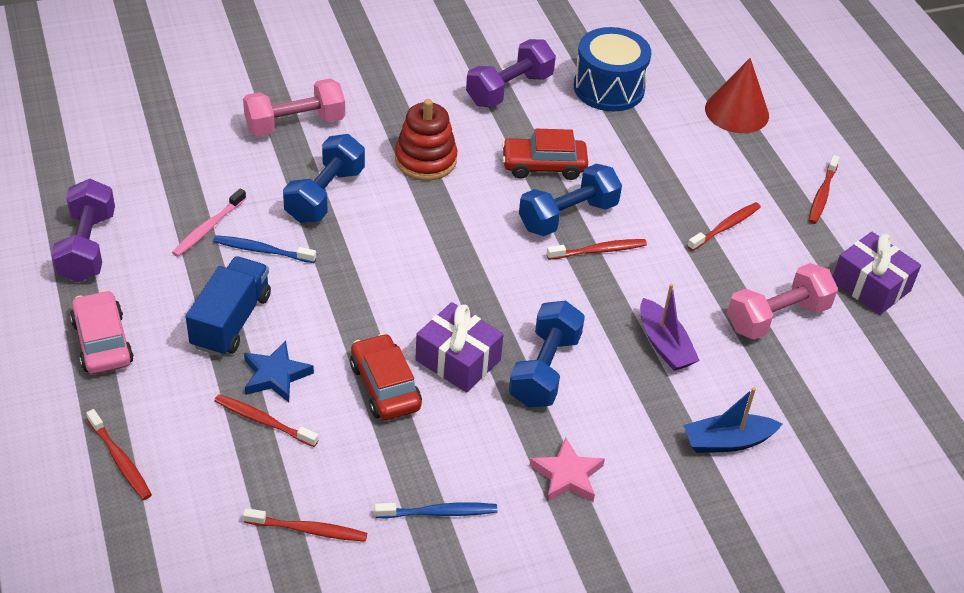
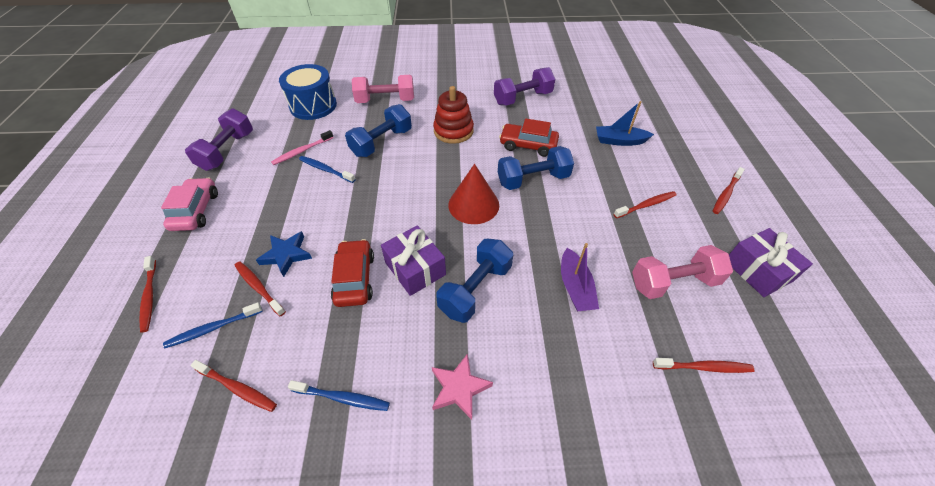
camera: 20 degrees right, 5 degrees up
blue truck [186,256,271,356] -> none
red toothbrush [547,239,647,260] -> red toothbrush moved to [653,358,755,373]
blue drum [574,27,651,111] -> blue drum moved to [279,64,337,120]
blue boat [684,387,782,453] -> blue boat moved to [596,101,654,146]
red cone [705,58,769,133] -> red cone moved to [448,164,499,224]
none -> blue toothbrush [163,302,263,348]

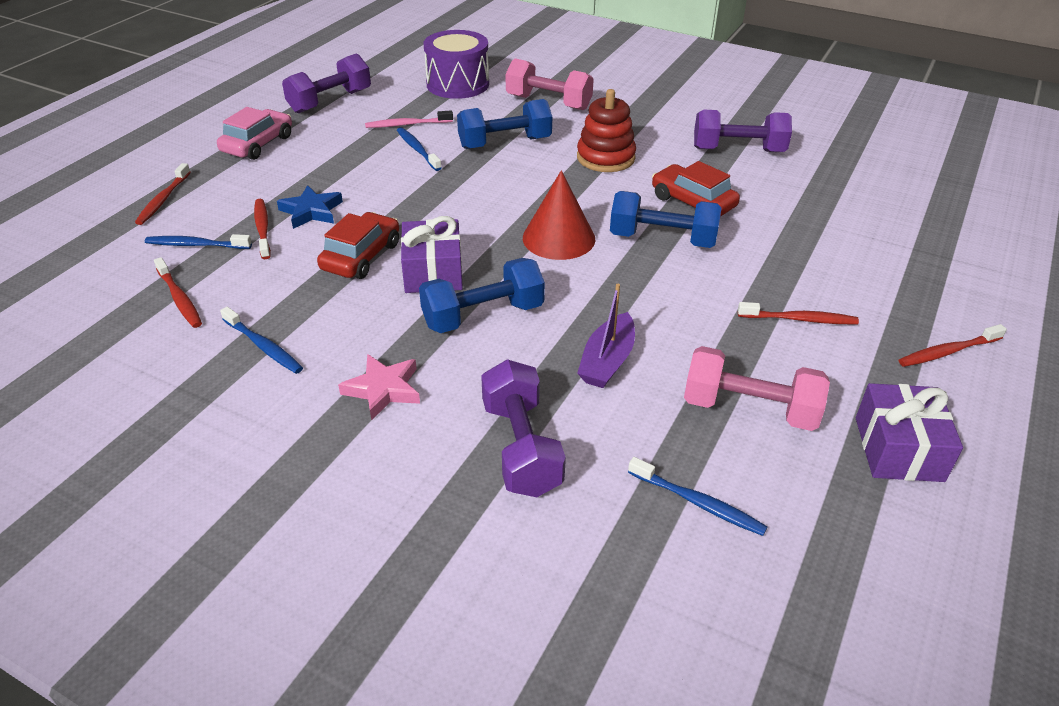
camera: 30 degrees right, 10 degrees down
blue drum [279,64,337,120] -> purple drum [423,30,489,99]
blue boat [596,101,654,146] -> none
red toothbrush [653,358,755,373] -> blue toothbrush [628,457,768,536]
none -> purple dumbbell [481,359,566,497]

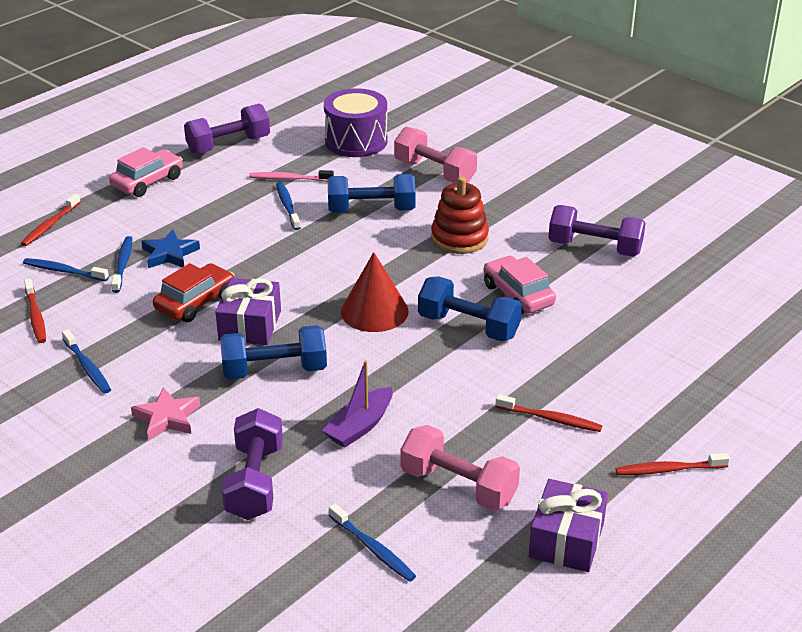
camera: 15 degrees right, 5 degrees down
red toothbrush [254,199,271,259] -> blue toothbrush [111,236,132,293]
red car [652,161,740,217] -> pink car [484,256,556,314]

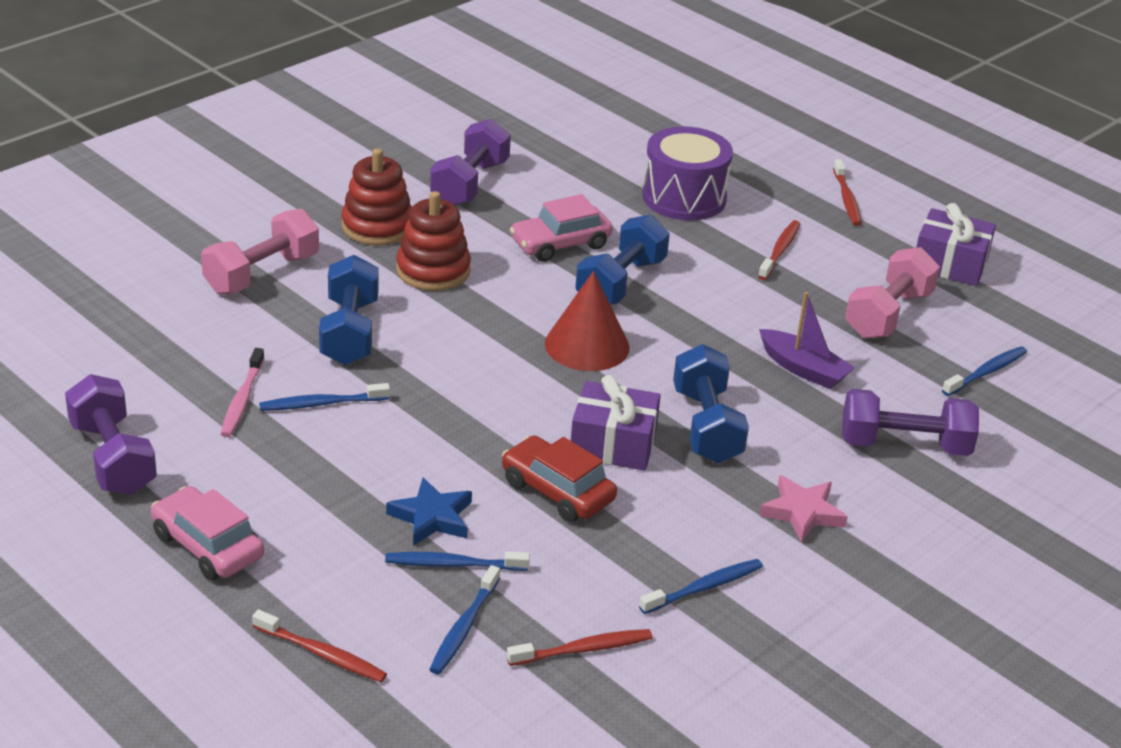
camera: 90 degrees left, 0 degrees up
purple drum [324,88,388,157] -> purple drum moved to [643,126,733,221]
none -> red stacking toy [341,148,412,245]

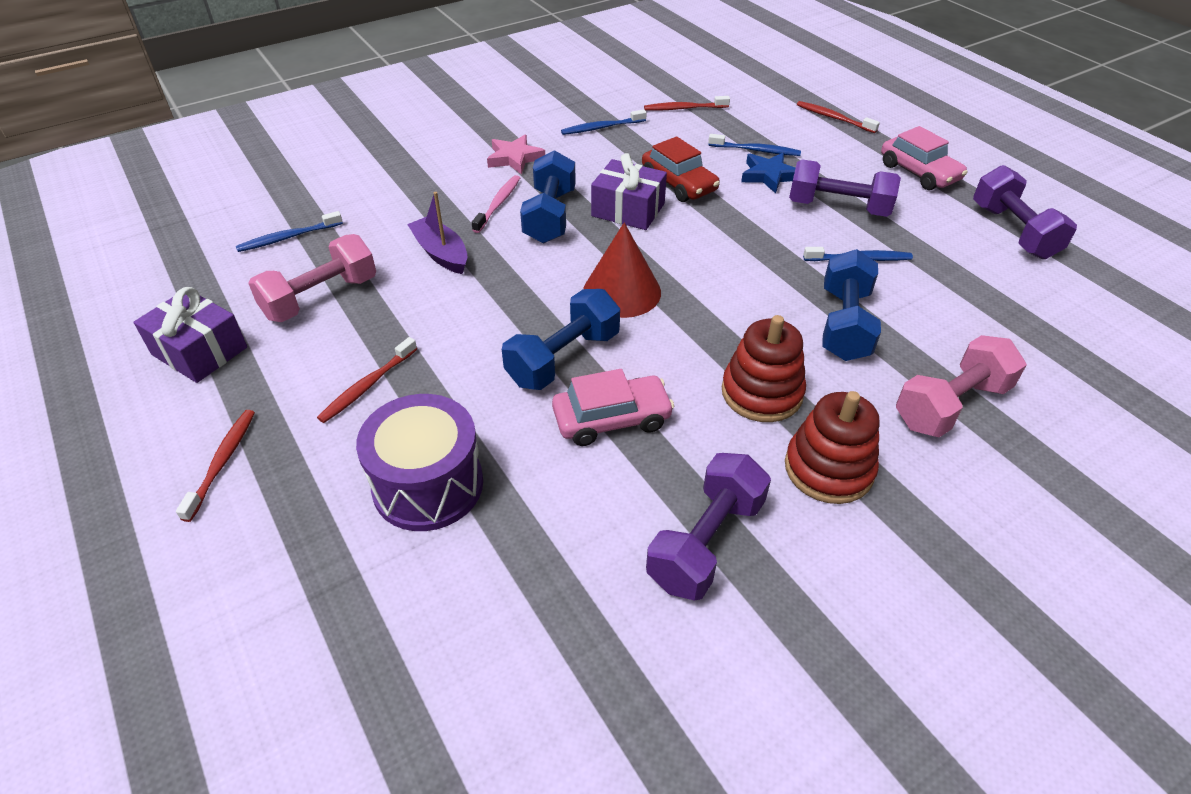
camera: 165 degrees left, 10 degrees up
pink toothbrush [221,348,265,437] -> pink toothbrush moved to [471,175,520,233]
blue toothbrush [429,565,500,674] -> none
purple dumbbell [842,389,979,456] -> purple dumbbell moved to [789,159,901,217]

